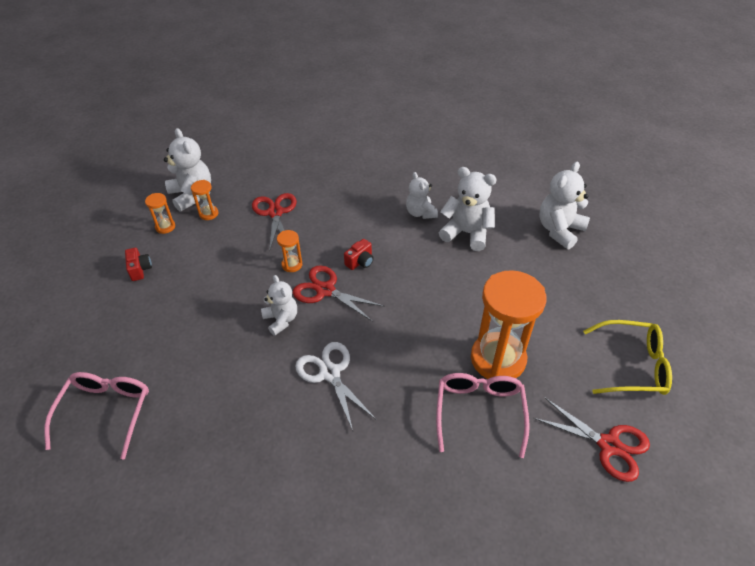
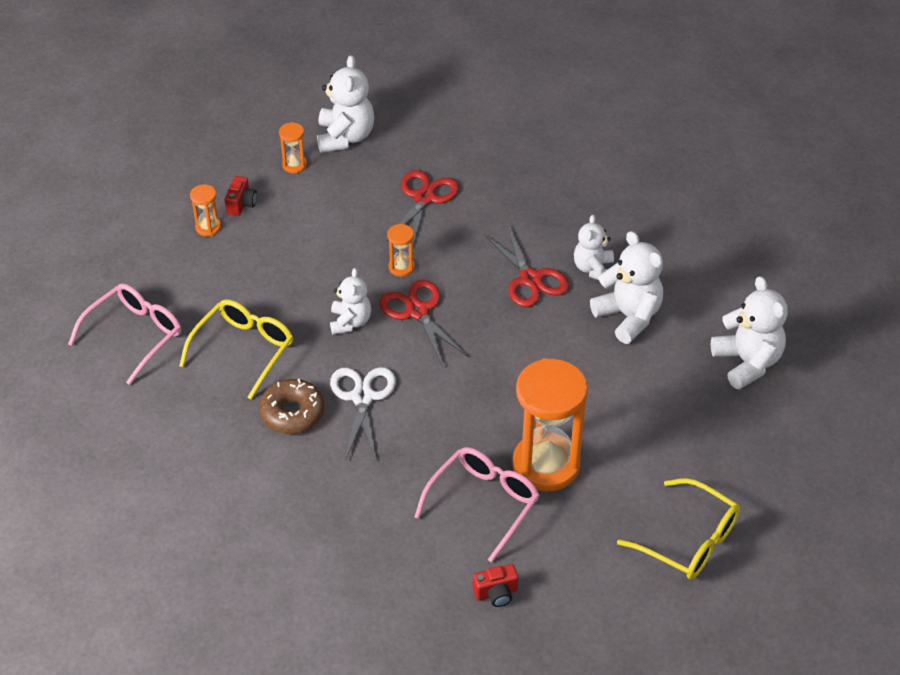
camera: 30 degrees right, 0 degrees up
orange hourglass [191,180,218,220] -> orange hourglass moved to [190,184,221,236]
red camera [344,239,374,270] -> red camera moved to [473,564,518,607]
red scissors [533,397,650,482] -> red scissors moved to [484,225,569,307]
white teddy bear [539,162,590,249] -> white teddy bear turned 90 degrees clockwise [711,276,788,390]
none -> yellow glasses [179,299,293,400]
none -> brown donut [259,379,325,434]

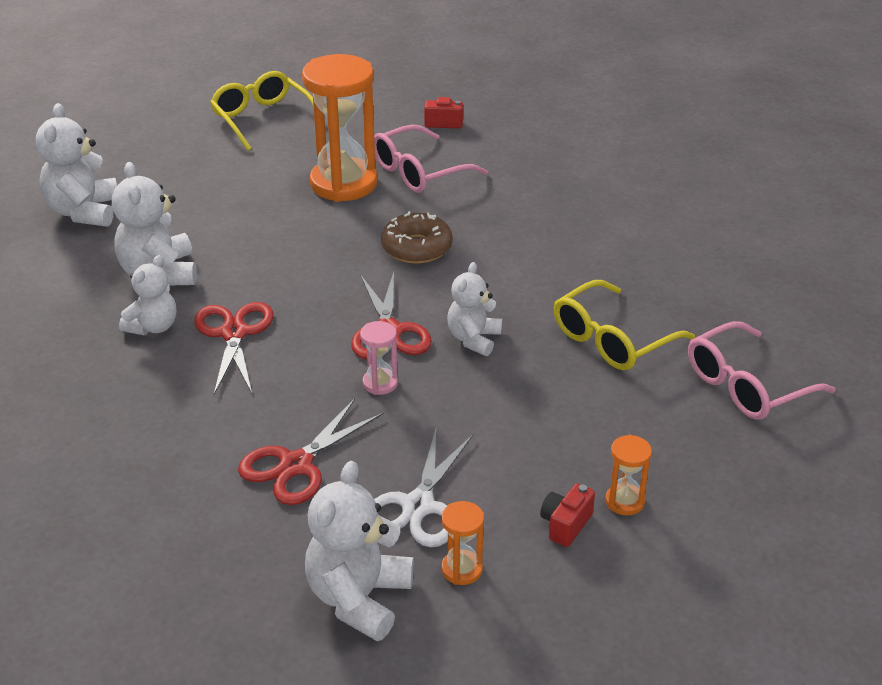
camera: 160 degrees left, 10 degrees down
brown donut [259,379,325,434] -> brown donut moved to [381,211,453,264]
white scissors [330,367,396,461] -> white scissors moved to [374,429,473,547]
orange hourglass [387,224,415,277] -> pink hourglass [360,321,398,395]

